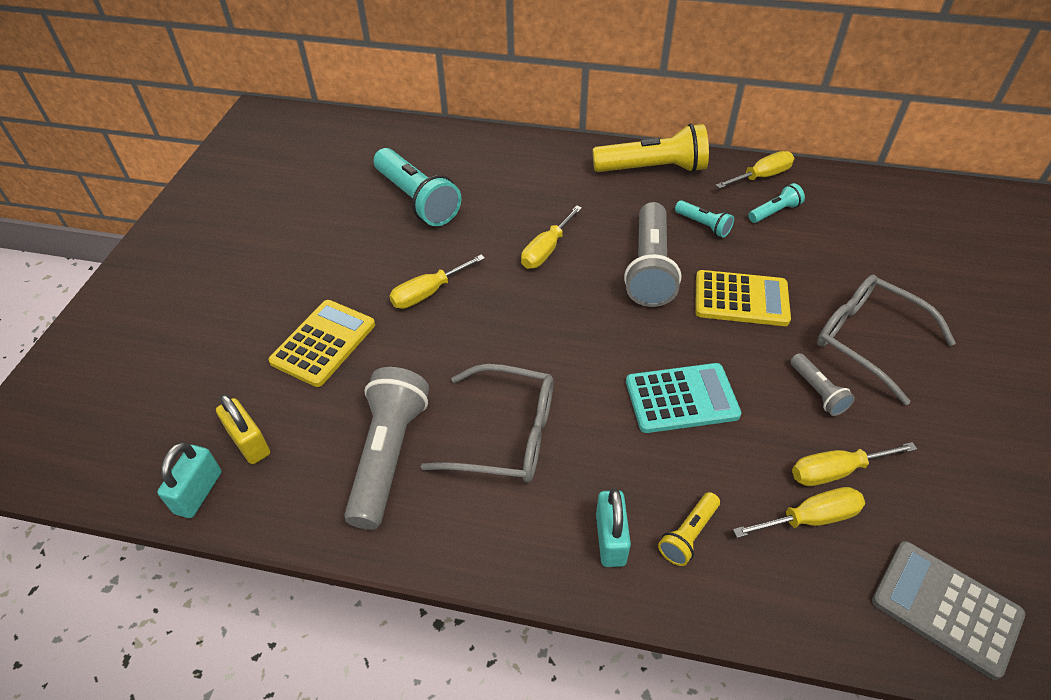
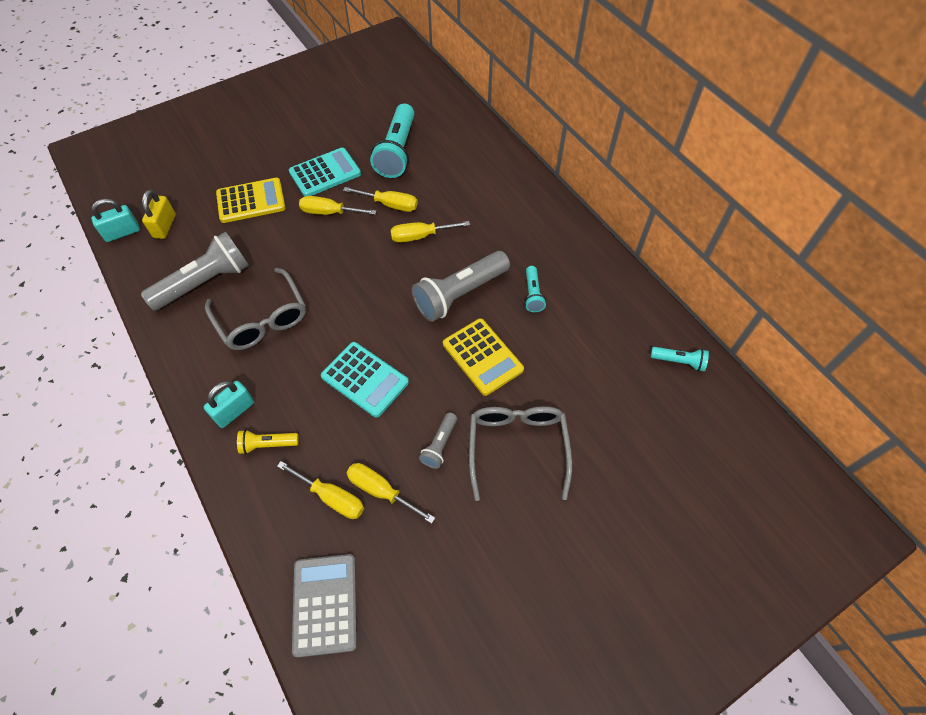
camera: 45 degrees right, 10 degrees up
yellow flashlight [593,124,709,172] -> none
yellow screwdriver [716,151,794,189] -> yellow screwdriver moved to [343,187,418,212]
turquoise flashlight [748,183,805,223] -> turquoise flashlight moved to [651,347,709,371]
none -> turquoise calculator [289,148,361,197]

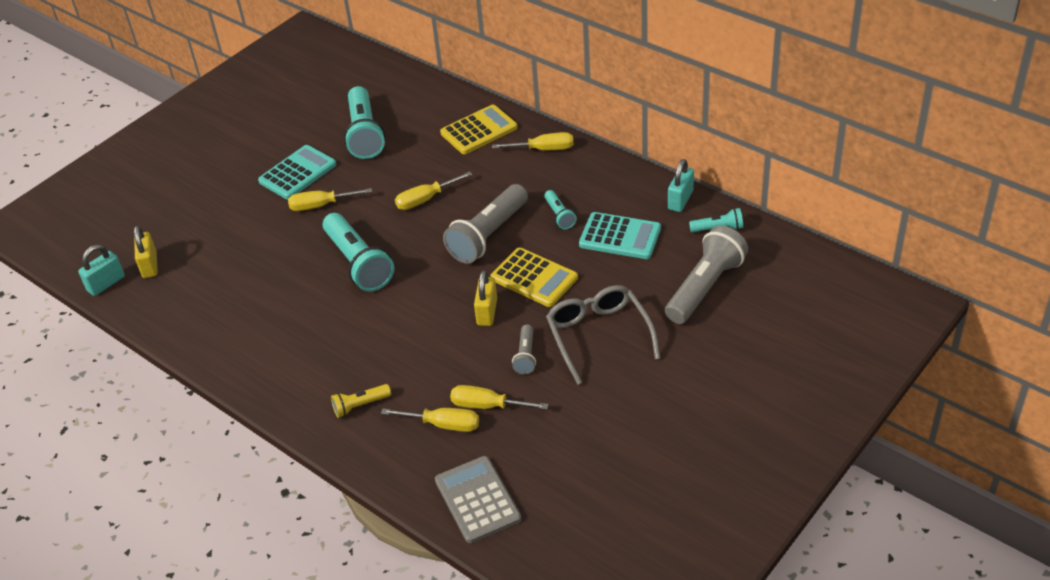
camera: 15 degrees left, 15 degrees down
grey flashlight [141,232,249,311] -> grey flashlight moved to [665,225,748,324]
turquoise padlock [204,381,254,428] -> turquoise padlock moved to [668,159,694,212]
grey glasses [205,268,306,350] -> none
yellow calculator [216,178,286,223] -> yellow calculator moved to [440,105,518,154]
turquoise calculator [321,342,409,418] -> turquoise calculator moved to [579,212,661,259]
yellow screwdriver [343,187,418,212] -> yellow screwdriver moved to [492,132,574,150]
none -> turquoise flashlight [322,213,394,291]
none -> yellow padlock [474,270,497,326]

